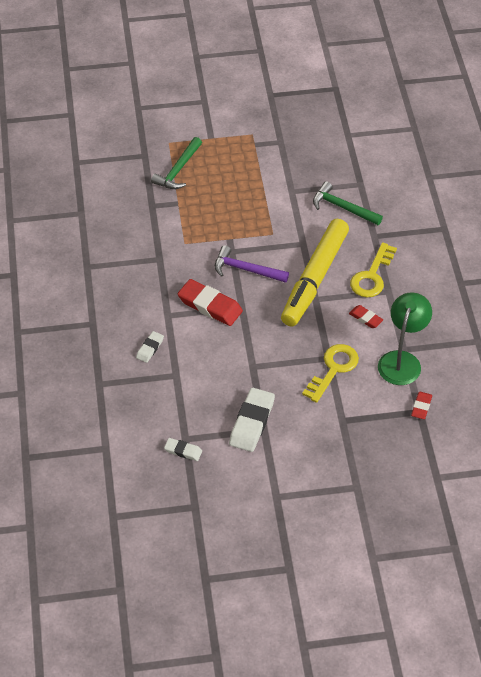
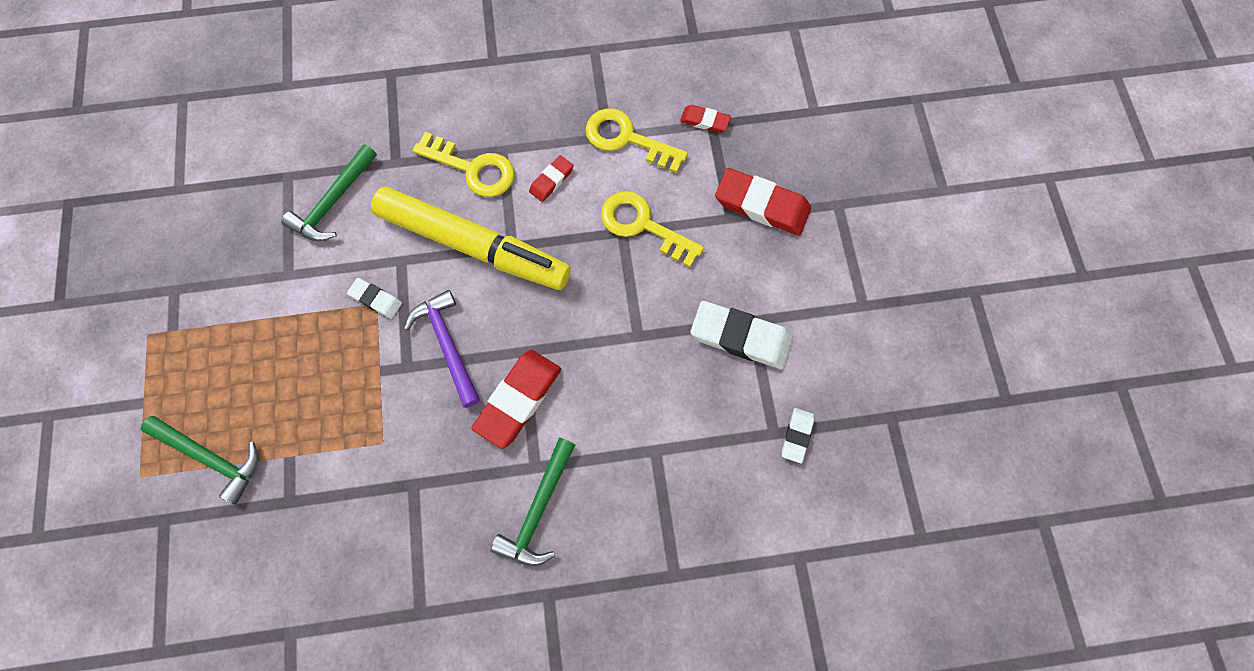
camera: 90 degrees left, 20 degrees up
white eraser [136,331,164,363] -> white eraser moved to [347,278,402,319]
purple hammer [215,245,289,283] -> purple hammer turned 135 degrees clockwise [404,290,480,408]
green lamp [378,292,432,385] -> yellow key [585,108,688,173]
none -> green hammer [491,438,575,566]
none -> red eraser [715,168,811,236]

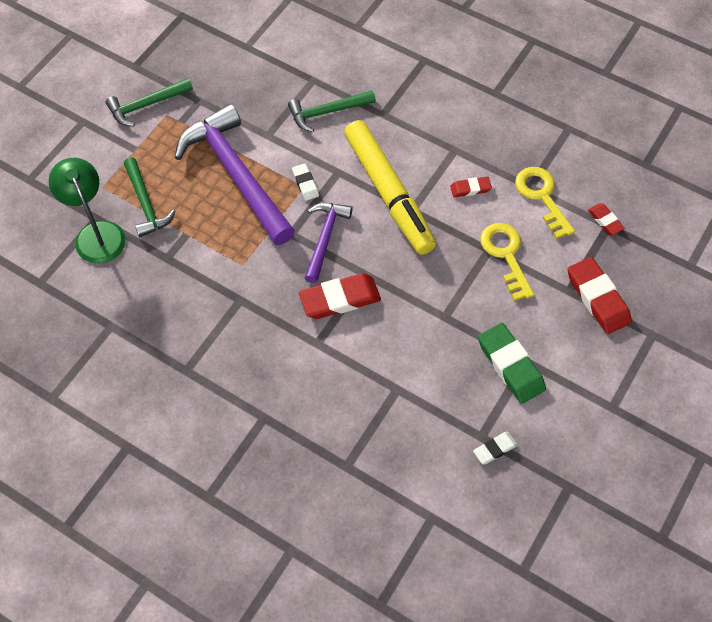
camera: 40 degrees right, 10 degrees down
yellow key [413,132,515,197] -> none
green hammer [491,438,575,566] -> green hammer moved to [106,78,193,127]
white eraser [691,301,793,369] -> green eraser [478,323,546,404]
none -> green lamp [49,158,126,264]
none -> purple hammer [175,104,295,245]

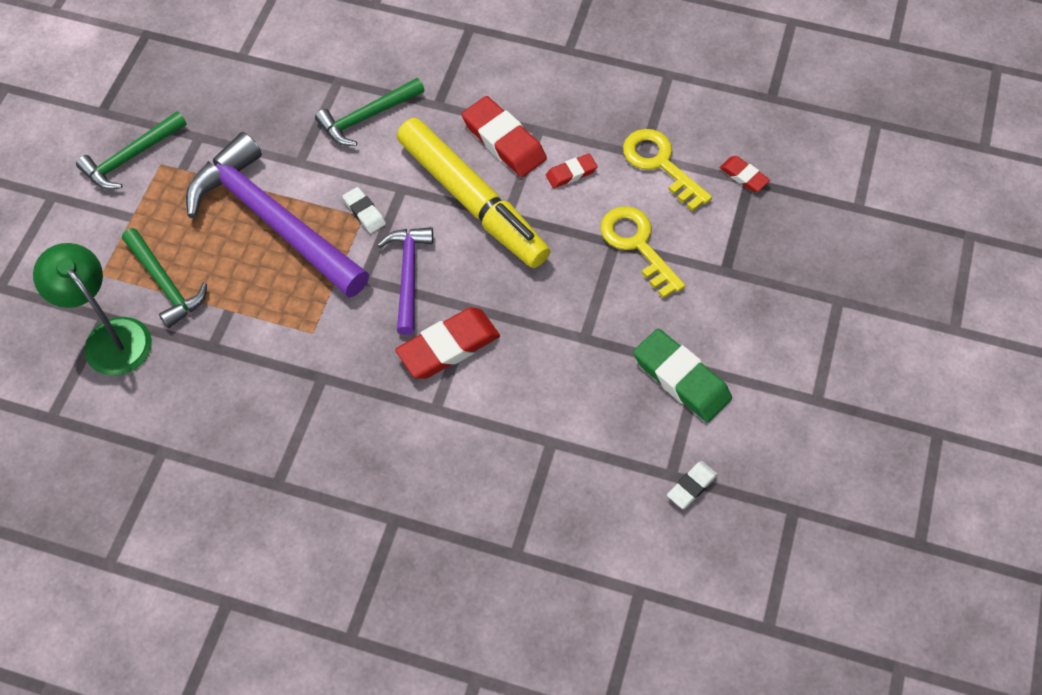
camera: 15 degrees left, 0 degrees up
red eraser [568,257,632,334] -> red eraser moved to [462,96,547,177]

